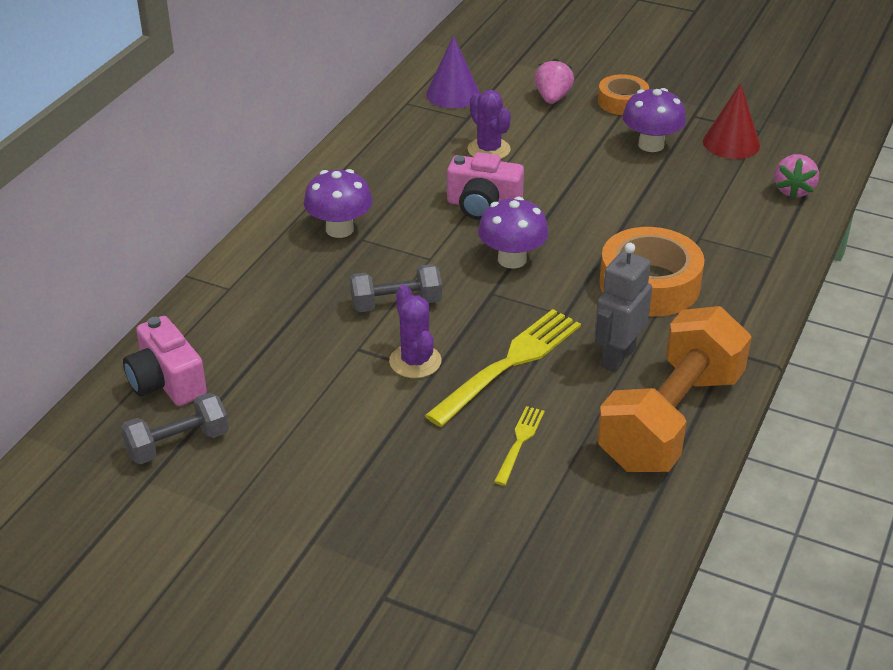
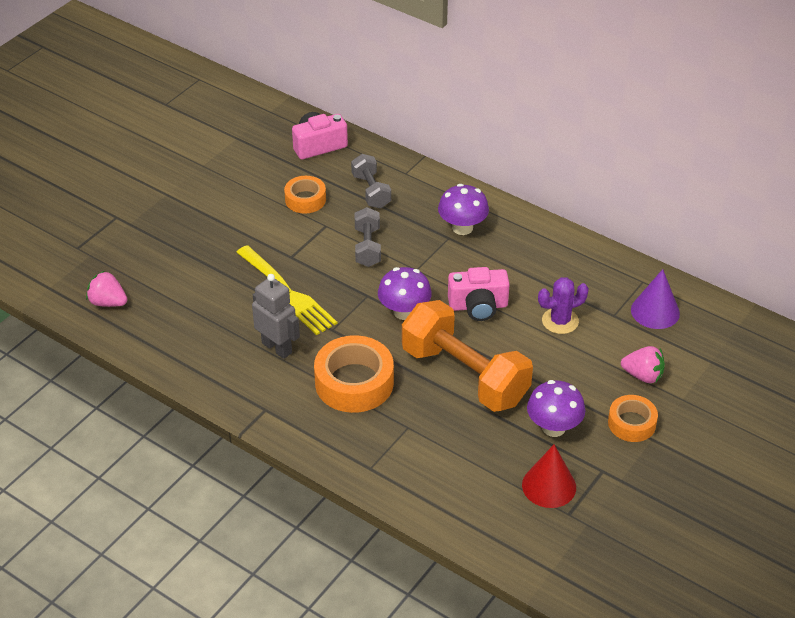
camera: 100 degrees right, 5 degrees up
grey dumbbell [121,393,229,464] -> grey dumbbell moved to [351,154,391,208]
purple cactus [389,285,442,378] -> none
pink camera [447,152,524,220] -> pink camera turned 120 degrees counterclockwise [448,267,510,321]
yellow fork [494,406,545,486] -> none
orange dumbbell [597,306,752,472] -> orange dumbbell moved to [402,300,533,412]
pink strawberry [774,154,819,199] -> pink strawberry moved to [86,271,127,307]
none -> orange tape [284,176,326,213]

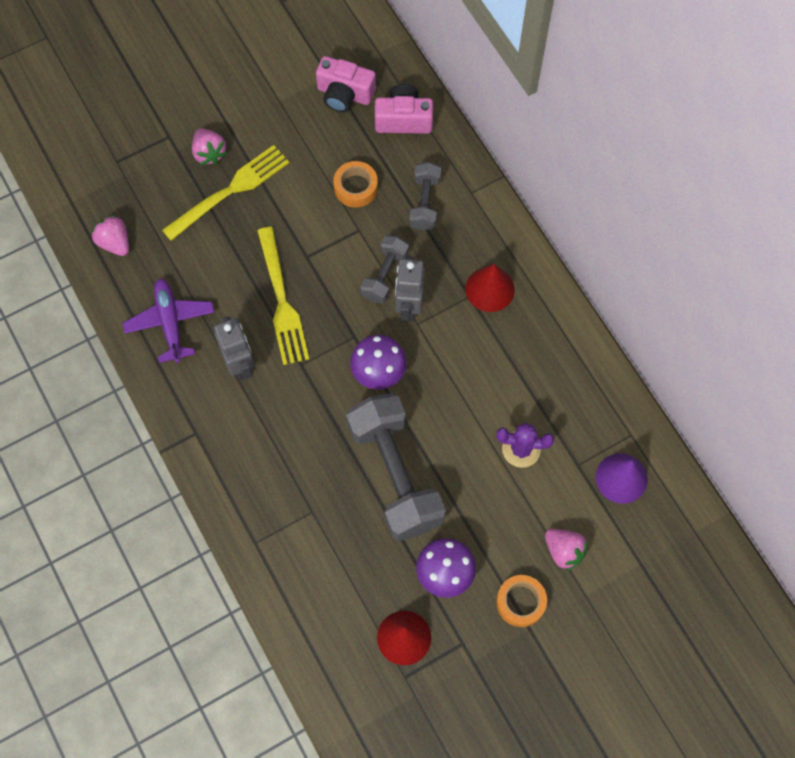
camera: 25 degrees right, 25 degrees up
orange tape [314,335,394,413] -> none
orange dumbbell [402,300,533,412] -> grey dumbbell [346,393,446,541]
purple mushroom [438,184,489,235] -> red cone [465,264,515,312]
pink camera [448,267,510,321] -> pink camera moved to [316,56,376,112]
none -> purple plane [123,278,214,363]
none -> yellow fork [162,145,289,241]
none -> pink strawberry [192,128,227,165]
none -> grey robot [395,256,425,322]

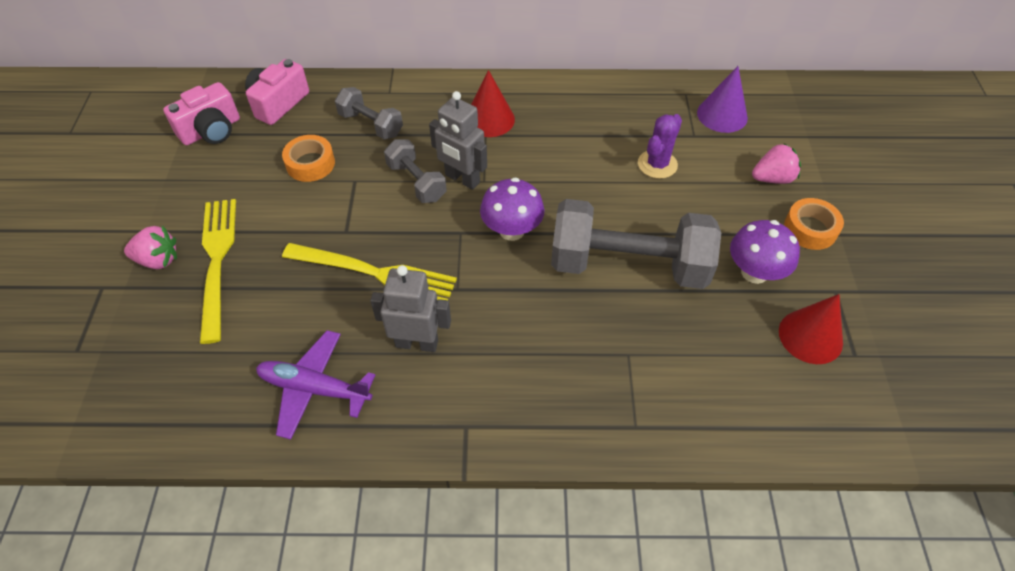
camera: 60 degrees left, 15 degrees down
pink strawberry [91,215,129,256] -> none

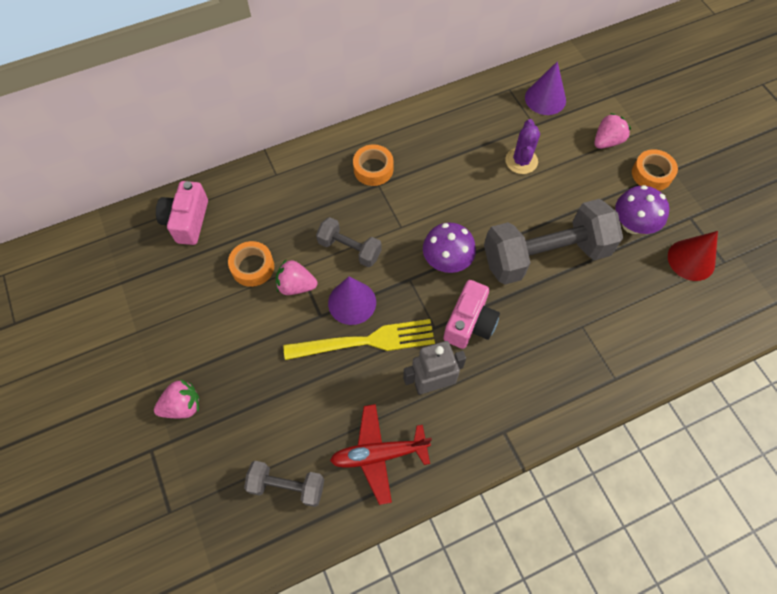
camera: 25 degrees left, 10 degrees up
pink camera [163,82,240,145] -> pink camera moved to [443,280,500,349]
yellow fork [200,199,236,344] -> none
purple plane [256,330,375,440] -> red plane [330,404,432,505]
grey dumbbell [335,87,403,139] -> grey dumbbell moved to [244,461,324,507]
grey robot [429,91,487,190] -> none
red cone [471,70,515,137] -> orange tape [353,144,394,186]
none -> pink strawberry [276,259,318,295]
none -> purple cone [328,277,376,325]

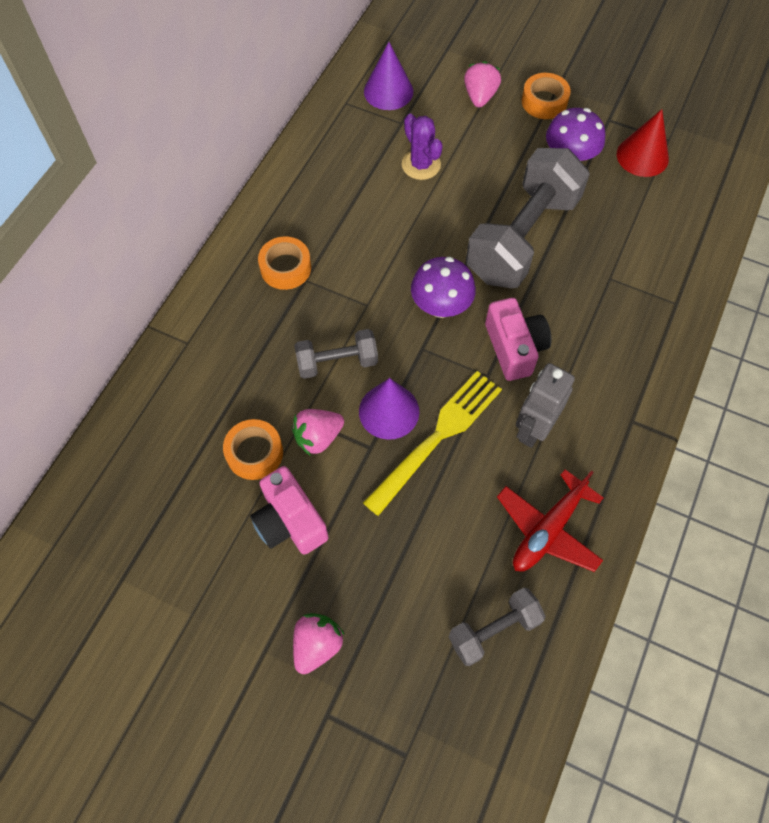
camera: 40 degrees left, 0 degrees up
pink camera [156,181,208,245] -> pink camera moved to [250,466,329,555]

